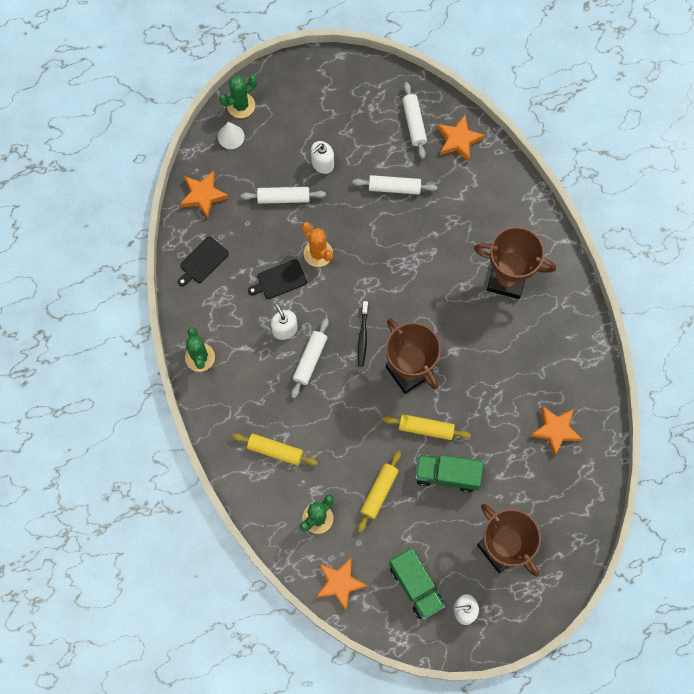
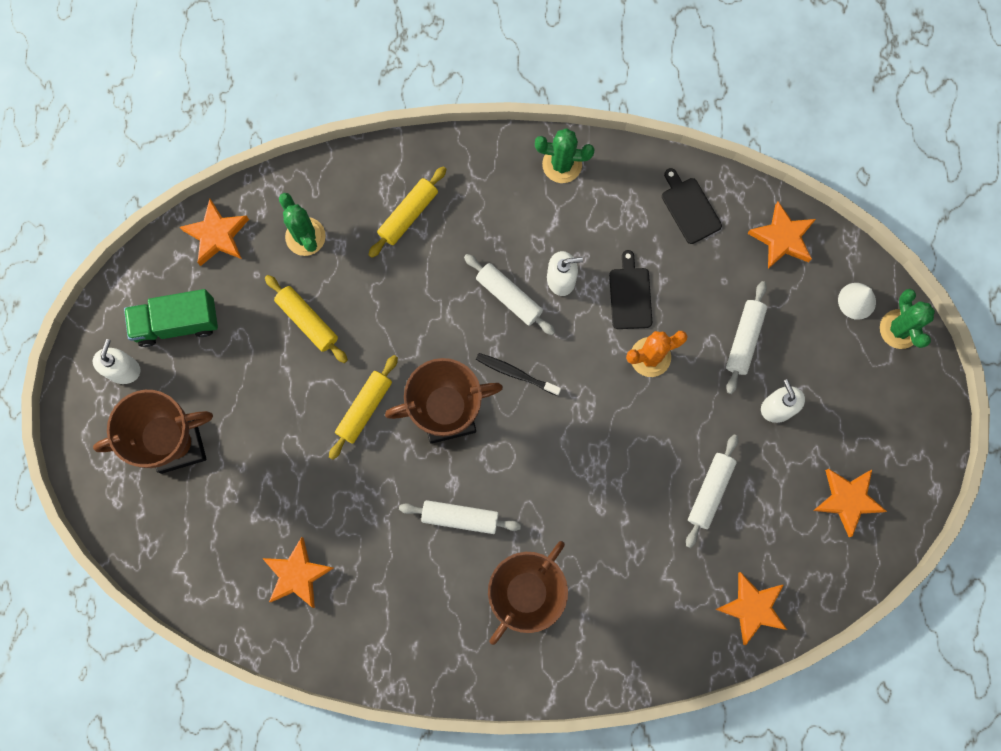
camera: 110 degrees right, 5 degrees up
white rolling pin [402,82,427,159] -> white rolling pin moved to [399,500,521,534]
green truck [415,454,484,493] -> none
none -> orange star [813,469,887,537]

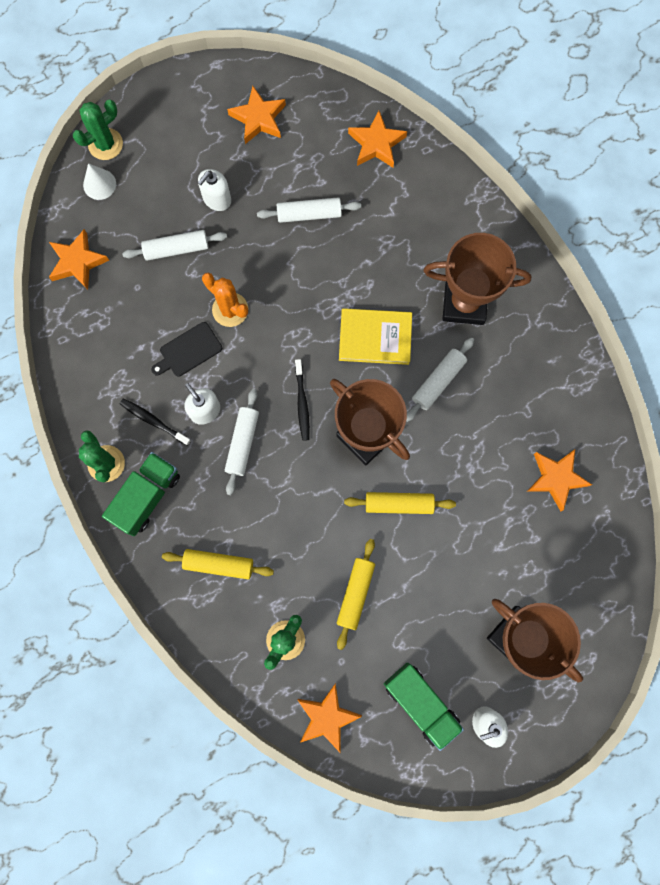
camera: 120 degrees left, 0 degrees up
white rolling pin [399,500,521,534] -> white rolling pin turned 60 degrees clockwise [406,338,474,422]
black cutting board [662,168,722,244] -> none
none -> green truck [102,452,180,536]
none -> black toothbrush [120,398,191,446]
none -> yellow book [339,308,412,365]

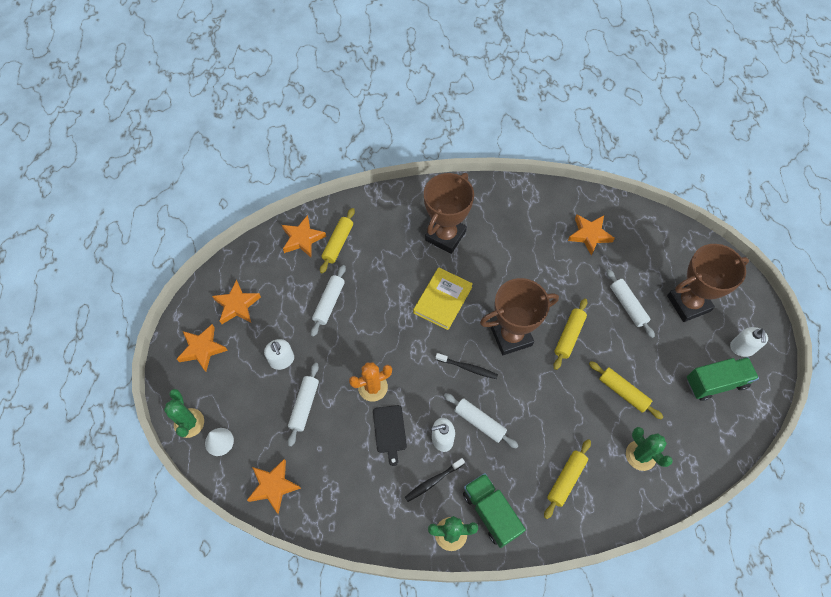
camera: 65 degrees left, 15 degrees down
orange star [298,683,362,752] -> orange star moved to [177,324,228,372]
white rolling pin [406,338,474,422] -> white rolling pin moved to [606,269,655,338]
none -> yellow rolling pin [320,208,355,273]

